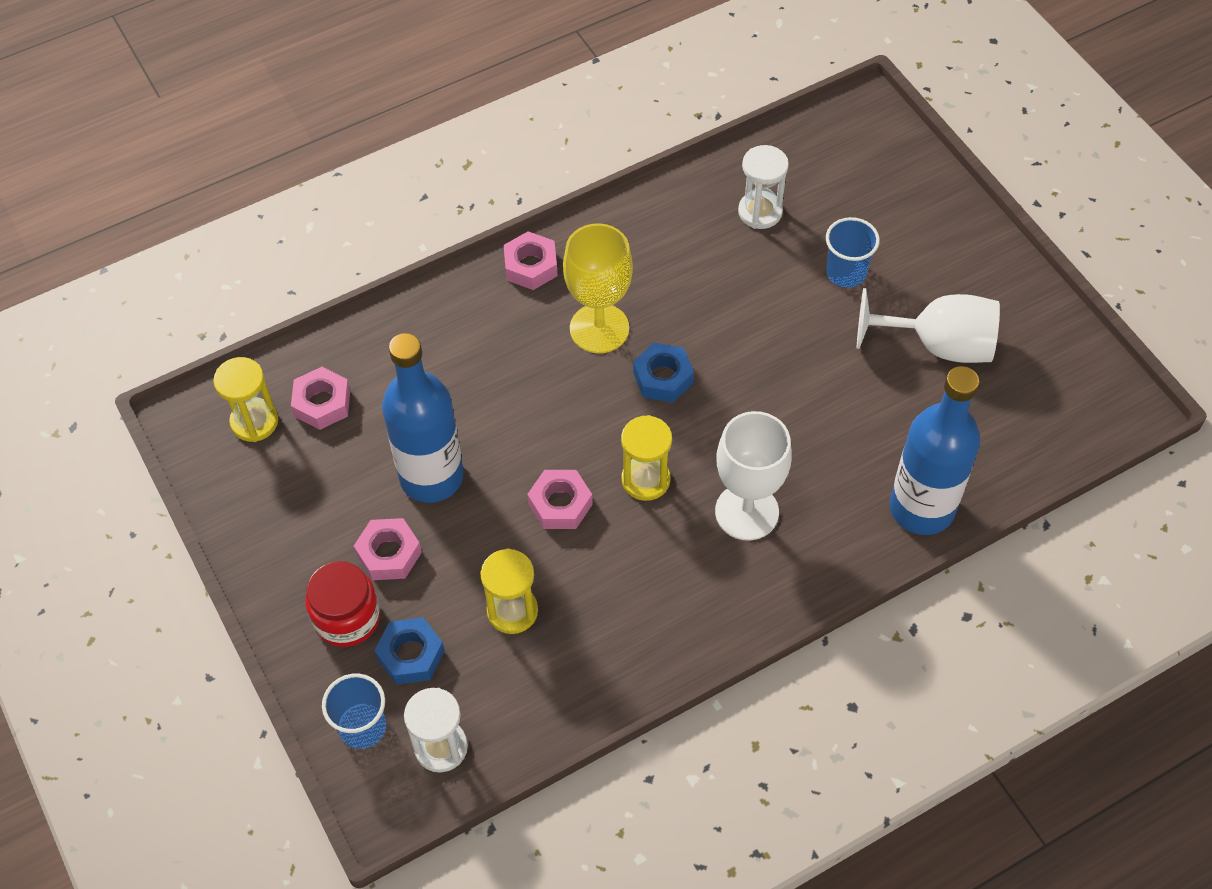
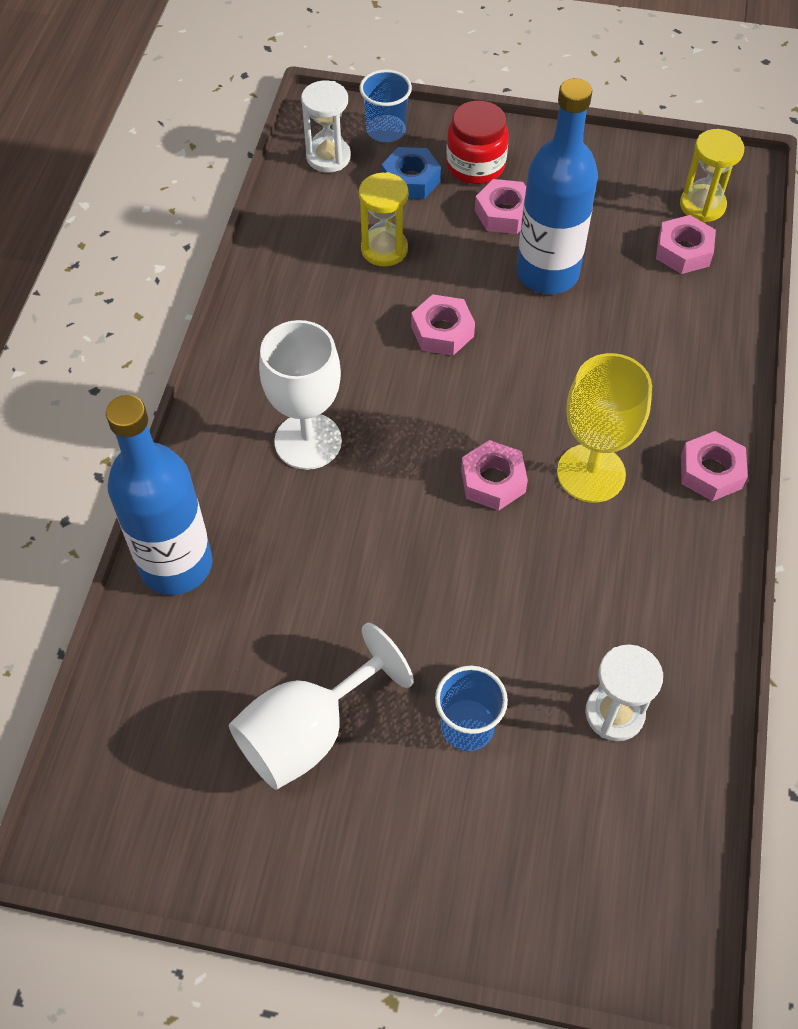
camera: 130 degrees right, 0 degrees up
yellow hourglass [621,415,672,501] -> none
blue nut [633,343,694,403] -> pink nut [461,440,528,511]

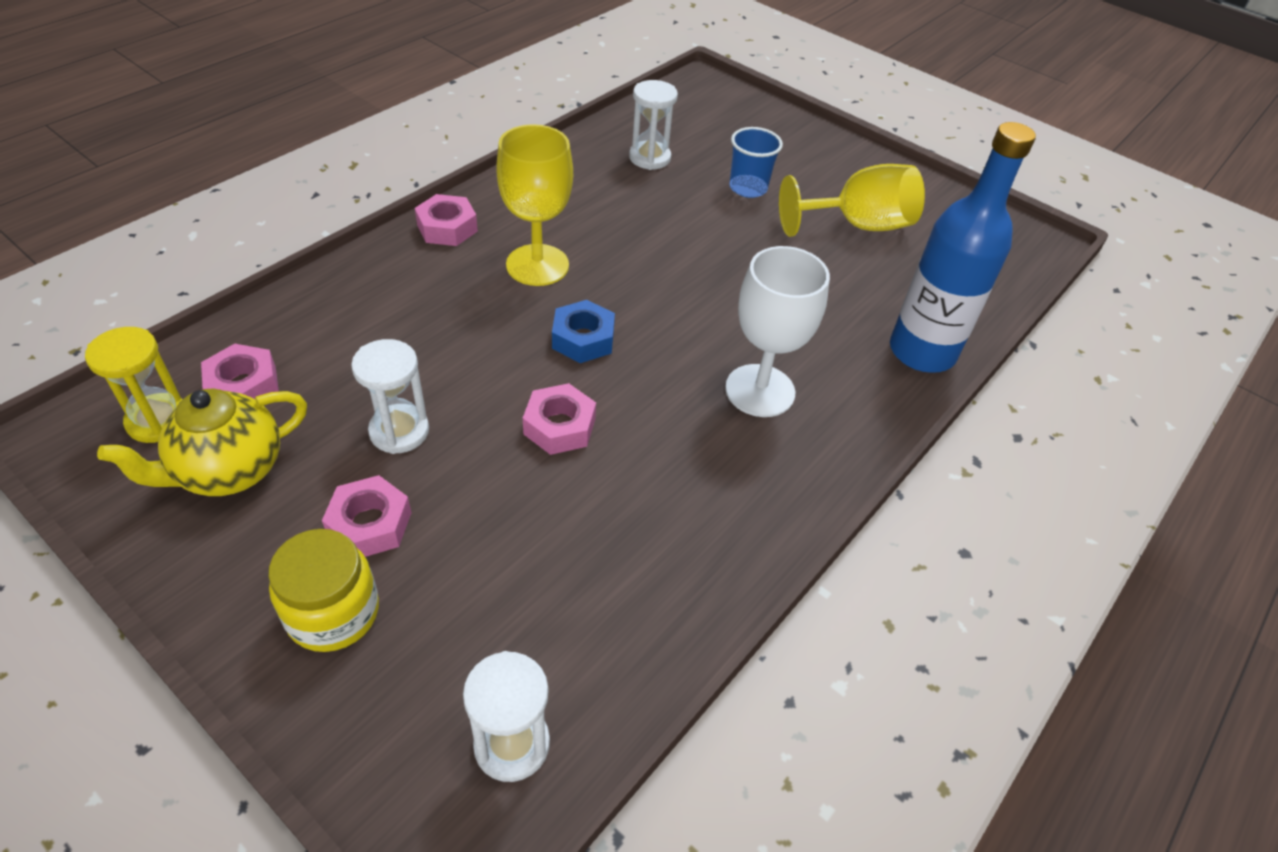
camera: 155 degrees left, 10 degrees down
white goblet [229,623,414,790] -> yellow goblet [779,164,925,237]
blue cup [359,70,412,142] -> none
yellow hourglass [359,172,408,266] -> none
blue nut [382,147,441,199] -> blue nut moved to [552,300,615,363]
red jar [446,101,509,184] -> yellow jar [268,529,379,652]
pink nut [461,440,528,511] -> none
blue bottle [517,78,598,294] -> white hourglass [351,339,429,454]
none -> yellow teapot [97,388,307,496]

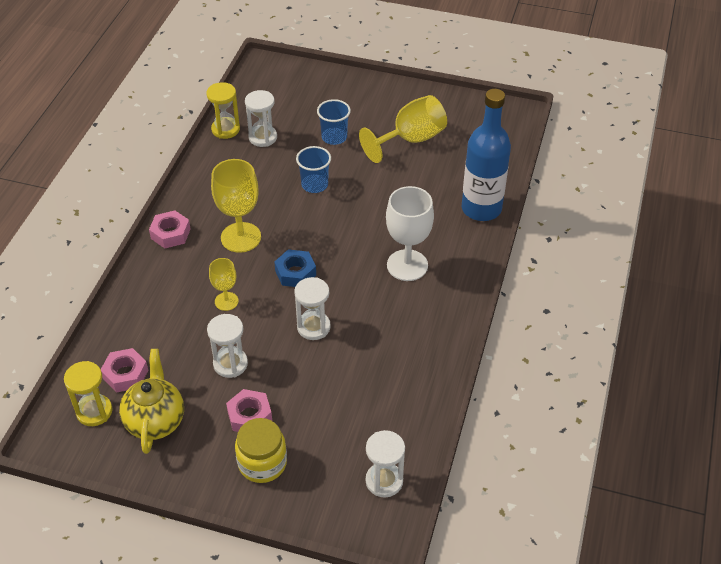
camera: 20 degrees left, 0 degrees up
yellow teapot [97,388,307,496] -> yellow teapot turned 150 degrees clockwise [119,349,184,454]
pink nut [523,383,596,455] -> white hourglass [294,277,331,340]
none -> yellow hourglass [206,82,240,139]
none -> yellow goblet [209,258,239,311]
none -> blue cup [296,146,331,193]

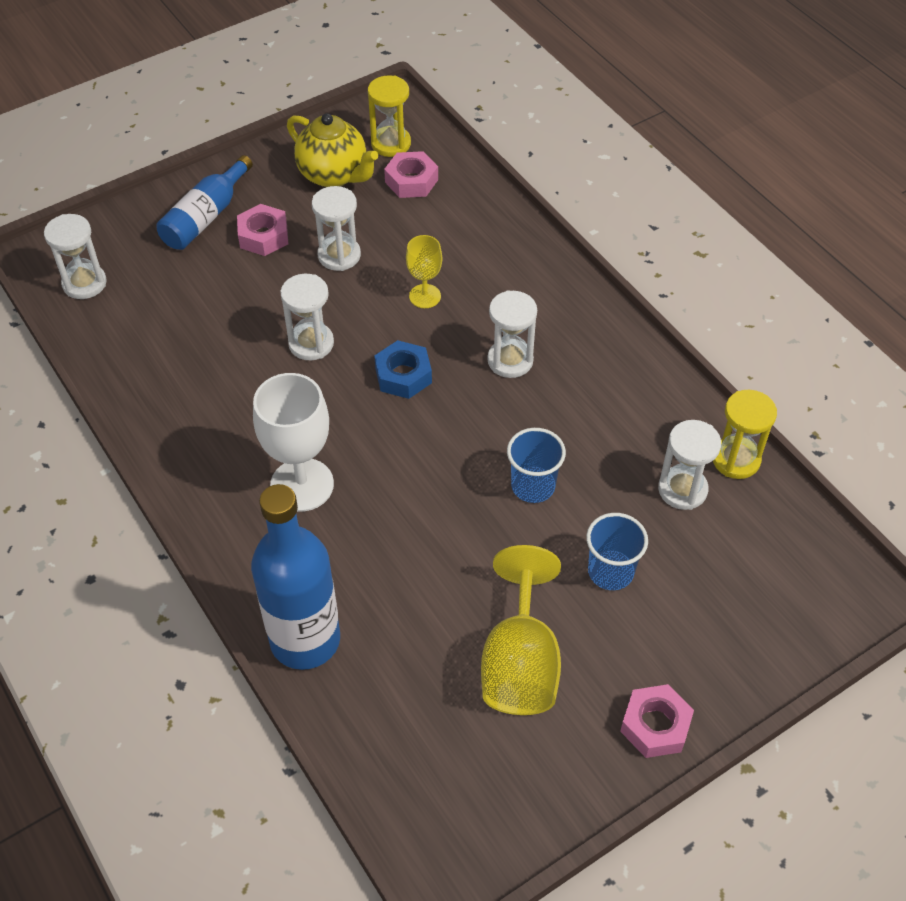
camera: 130 degrees right, 5 degrees up
pink nut [149,210,191,248] -> pink nut moved to [620,684,694,758]
yellow goblet [211,159,261,253] -> white hourglass [487,290,537,378]
yellow jar [235,418,287,483] -> blue bottle [156,155,253,250]

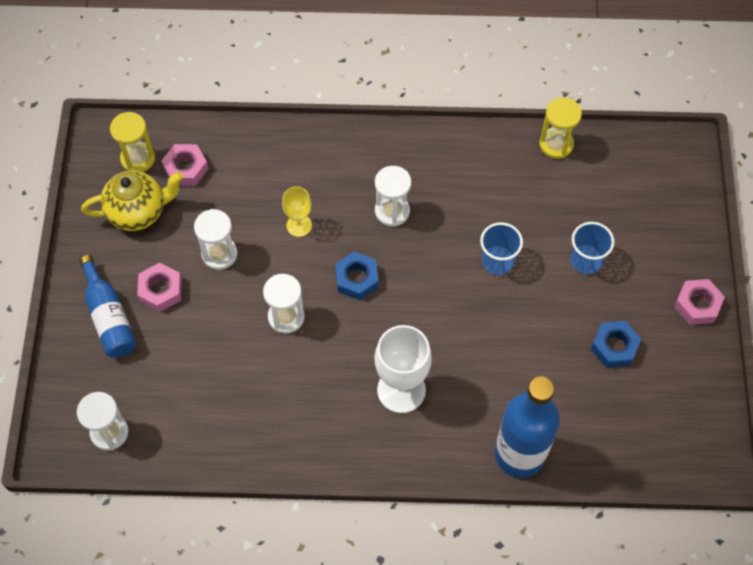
camera: 55 degrees left, 10 degrees up
yellow goblet [481,545,561,715] -> blue nut [591,321,641,368]
white hourglass [658,420,721,510] -> none

